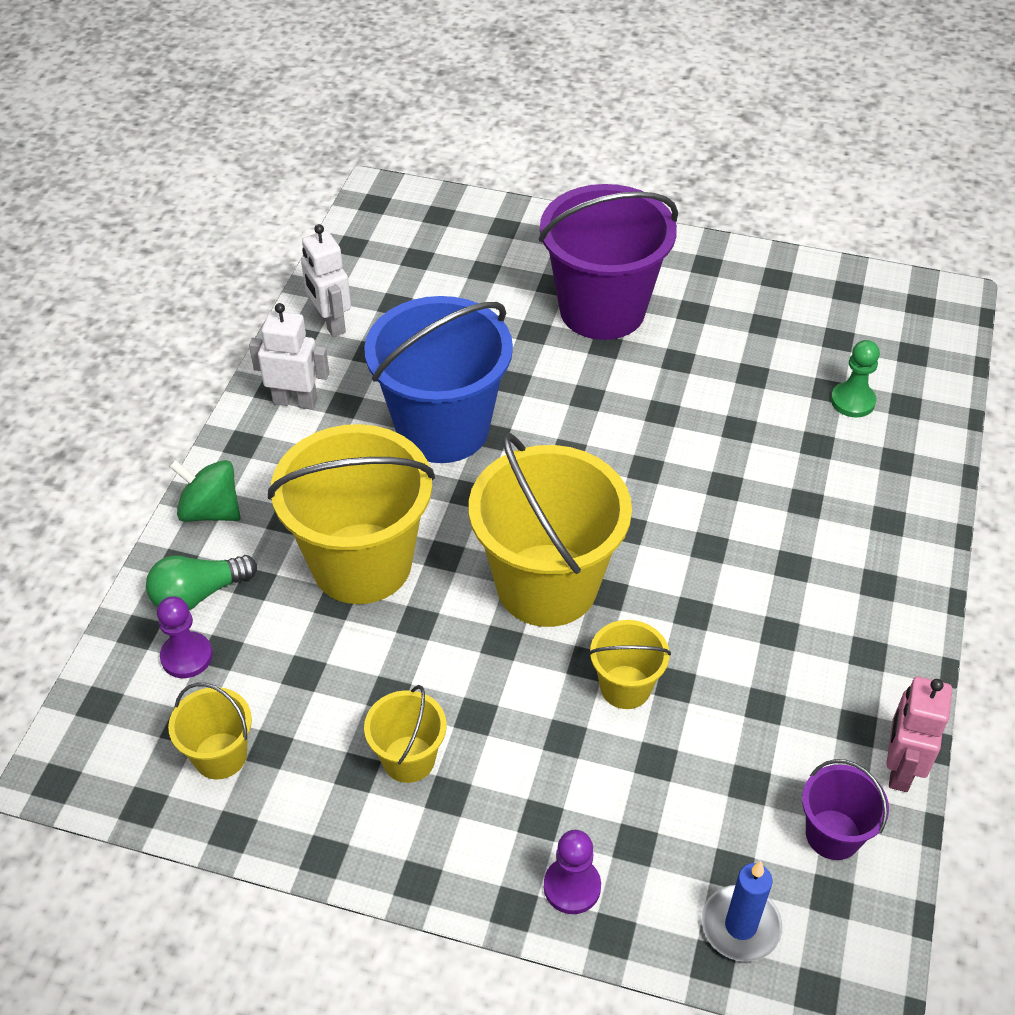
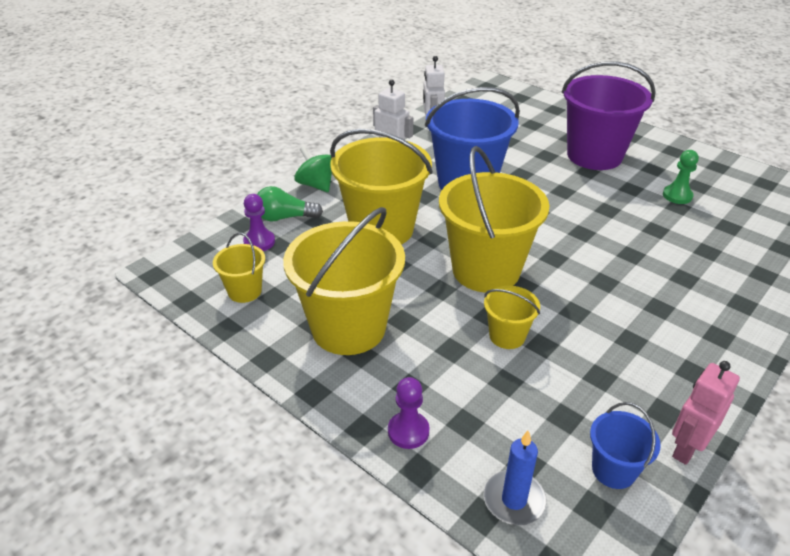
camera: 25 degrees right, 10 degrees down
yellow bucket [364,685,447,783] -> yellow bucket [283,207,405,355], size x2.10
purple bucket [802,759,889,860] -> blue bucket [590,402,661,489]
green pawn [831,340,880,418] -> green pawn moved to [663,150,699,204]

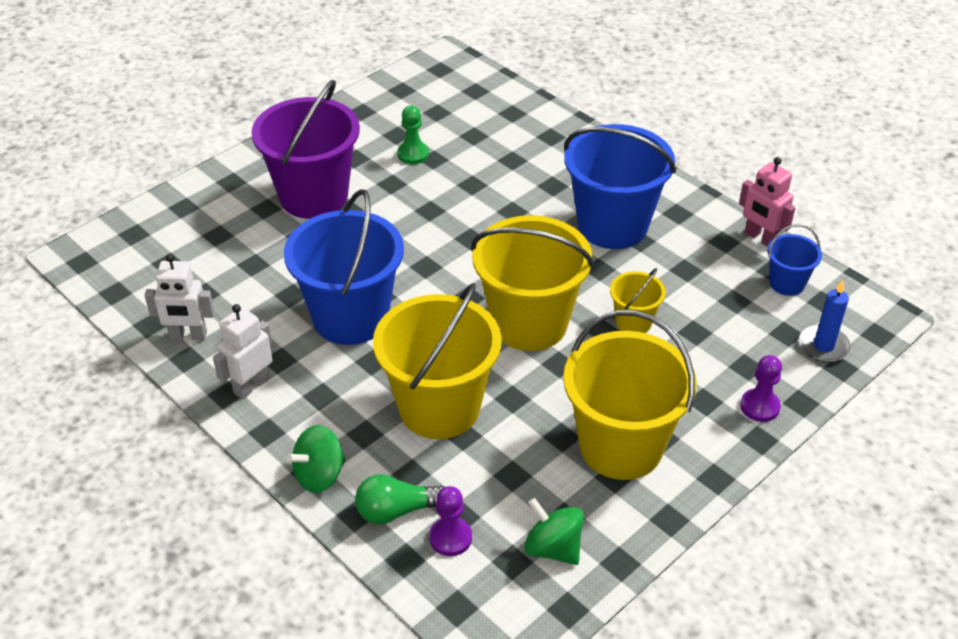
camera: 85 degrees left, 5 degrees up
yellow bucket [213,232,265,303] -> green spinning top [524,498,584,565]
green light bulb [257,186,323,222] -> green light bulb turned 75 degrees clockwise [355,474,444,524]
none -> blue bucket [564,124,676,249]

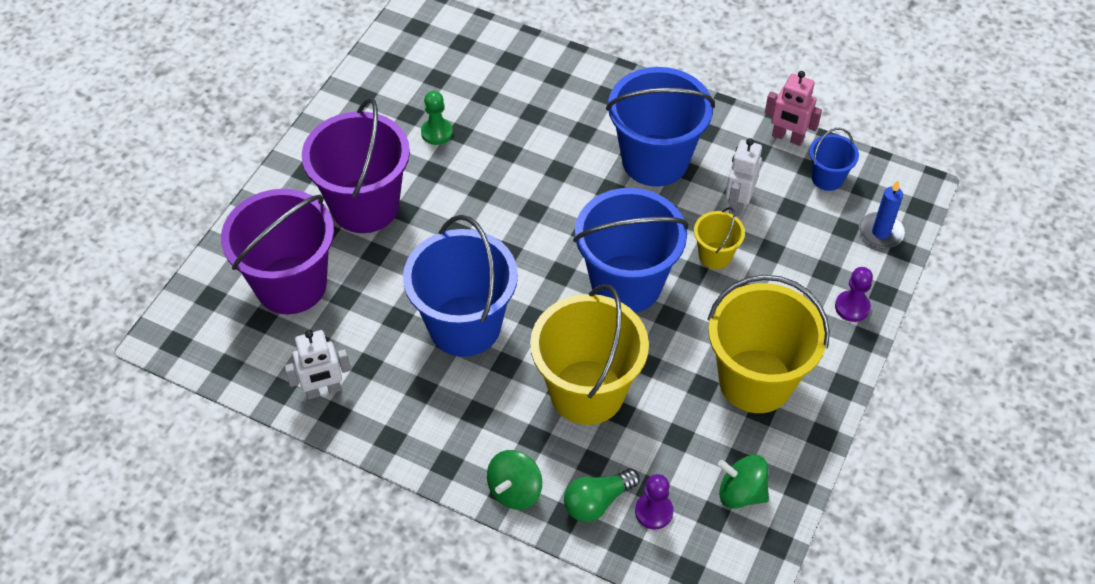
camera: 20 degrees left, 10 degrees up
white robot [213,304,272,399] -> white robot moved to [725,138,762,216]
yellow bucket [471,215,594,351] -> blue bucket [573,188,689,313]
none -> purple bucket [221,189,334,314]

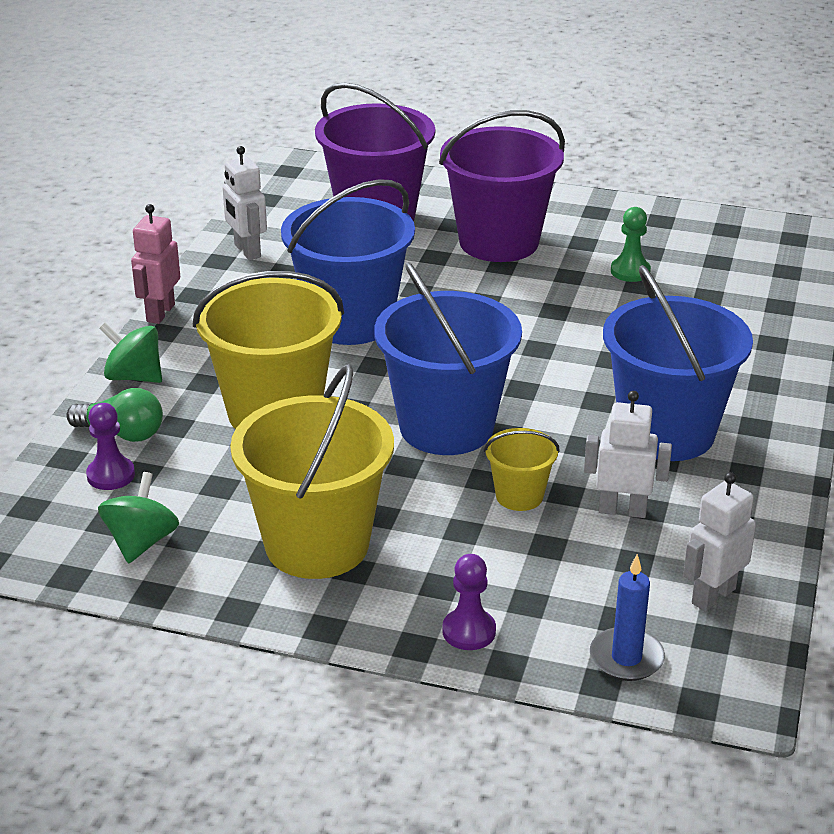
camera: 80 degrees right, 20 degrees down
green light bulb [564,469,640,522] -> green light bulb turned 150 degrees clockwise [66,388,163,442]
pink robot [765,71,822,146] -> pink robot moved to [131,204,180,324]
blue bucket [809,128,859,191] -> white robot [683,472,756,612]

